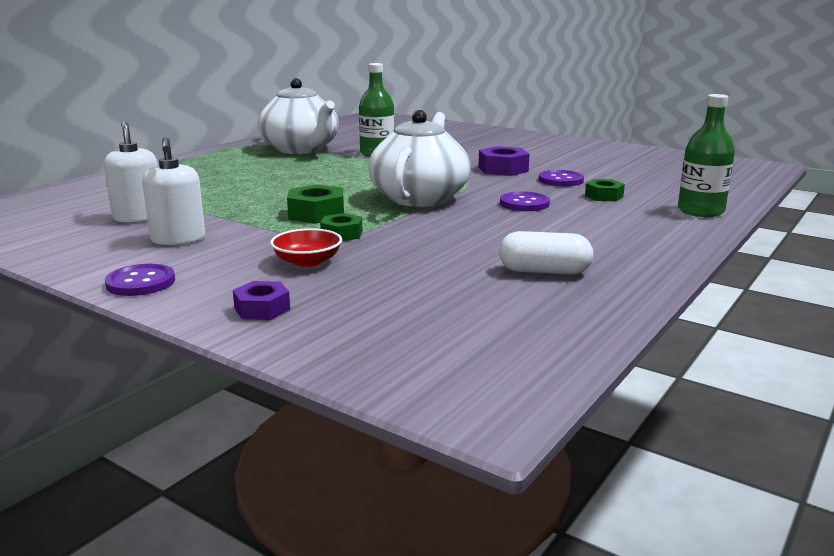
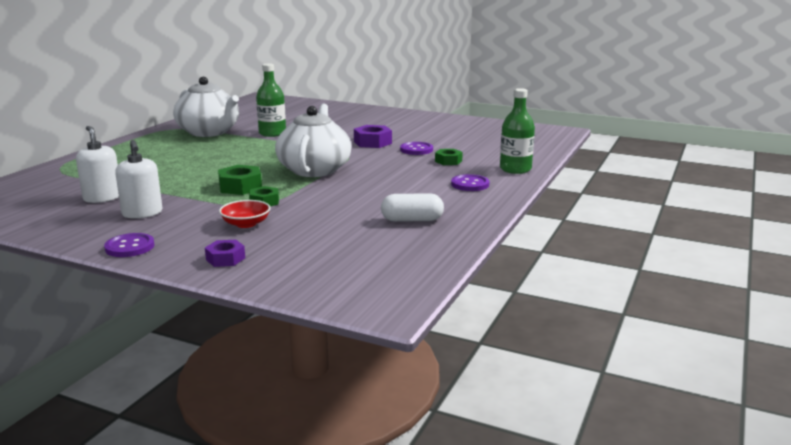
camera: 10 degrees left, 0 degrees up
purple button [500,192,550,211] -> purple button moved to [451,174,489,191]

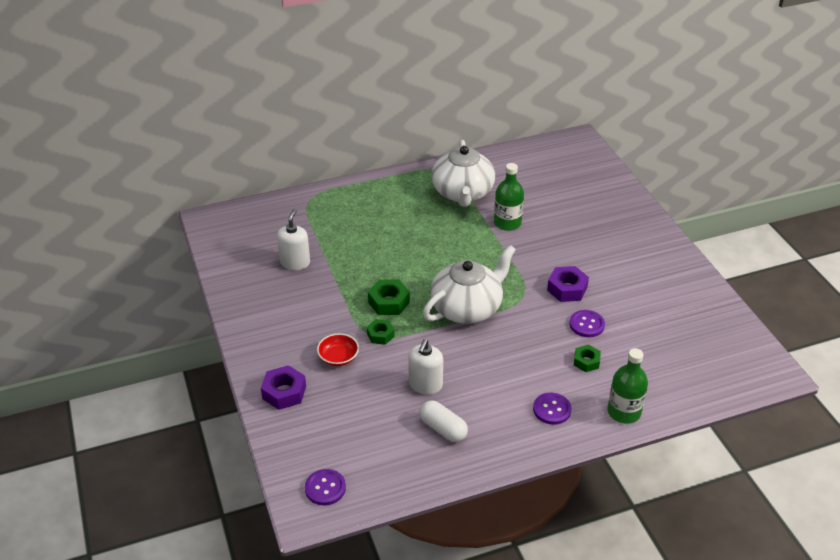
camera: 45 degrees right, 20 degrees up
purple button [104,233,154,257] -> purple button moved to [305,469,346,505]
white soap dispenser [115,140,162,218] -> white soap dispenser moved to [408,339,443,395]
purple nut [205,240,245,267] -> purple nut [261,365,306,410], size x1.53

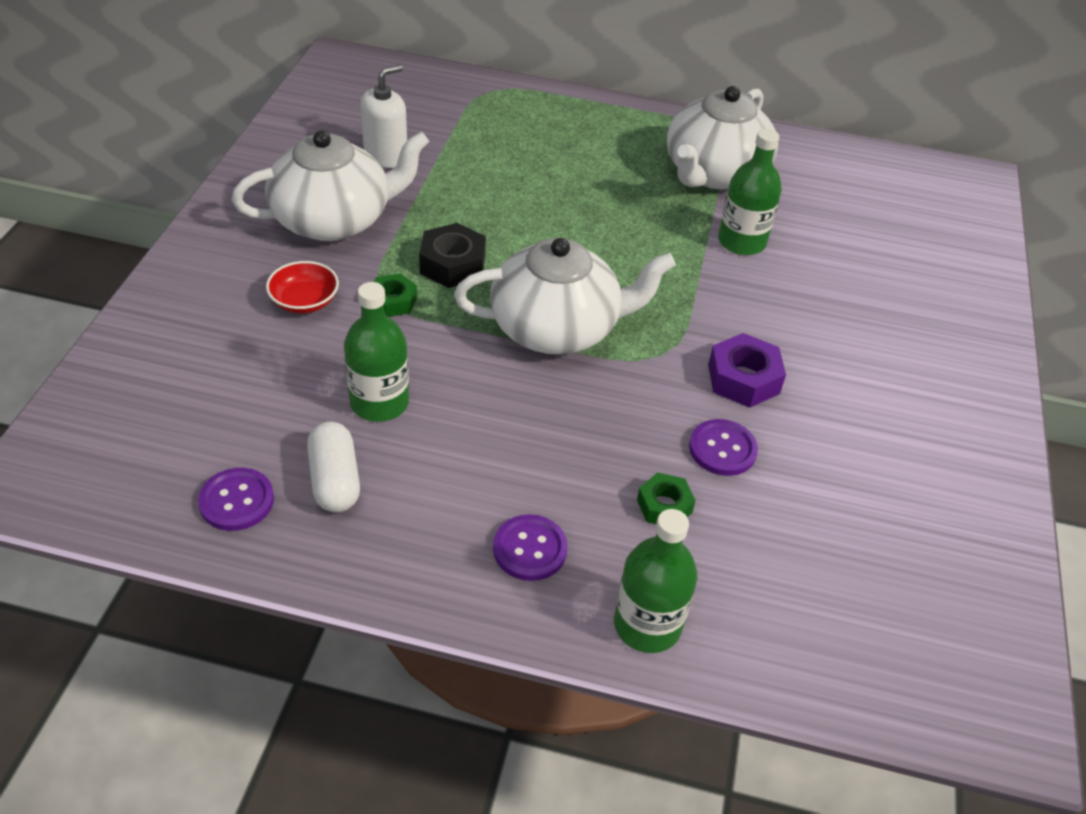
camera: 30 degrees right, 5 degrees up
purple nut [261,365,306,410] -> none
purple button [305,469,346,505] -> purple button moved to [198,468,274,531]
green nut [368,280,410,315] -> black nut [419,223,486,288]
white soap dispenser [408,339,443,395] -> green bottle [344,282,409,422]
none -> white teapot [232,130,429,241]

